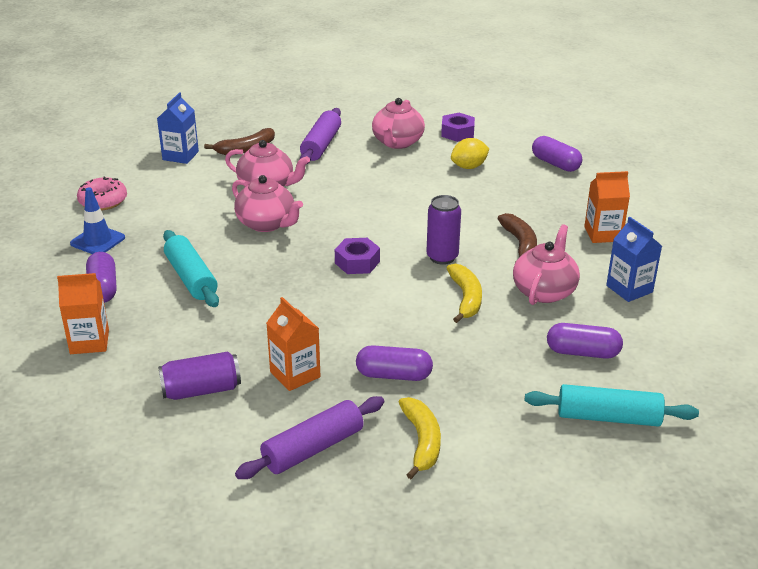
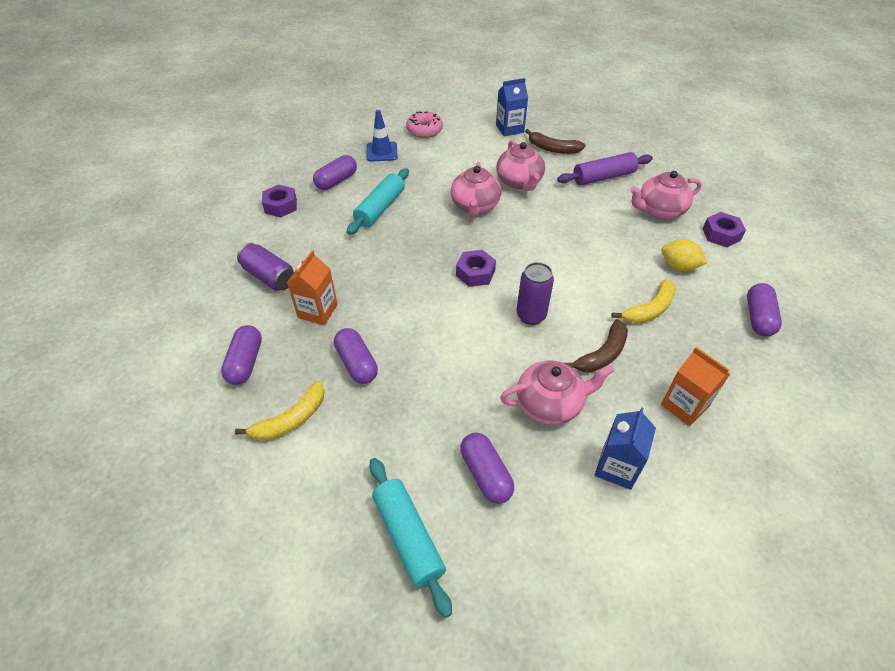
camera: 55 degrees right, 15 degrees up
orange carton [57,273,109,354] -> purple nut [262,185,297,218]
purple rolling pin [235,396,384,479] -> purple capsule [221,325,262,385]
yellow banana [447,264,482,323] -> yellow banana moved to [611,279,676,323]

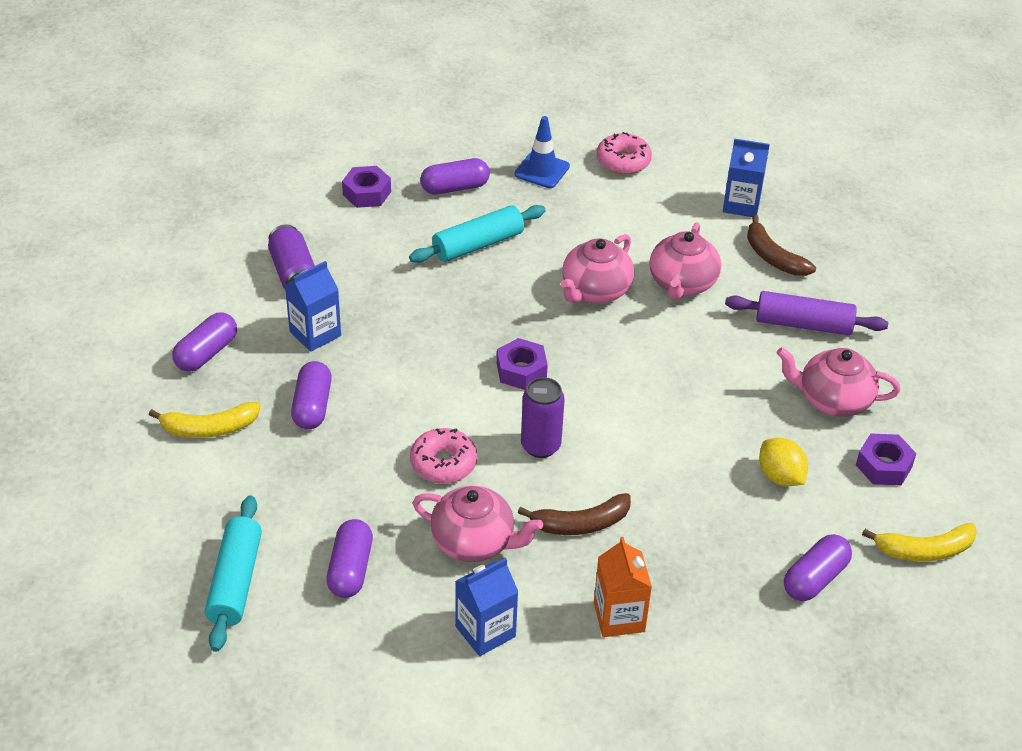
camera: 30 degrees right, 5 degrees down
orange carton [287,250,338,325] -> blue carton [285,261,341,352]
yellow banana [611,279,676,323] -> yellow banana moved to [862,523,977,561]
none -> pink donut [410,428,477,484]

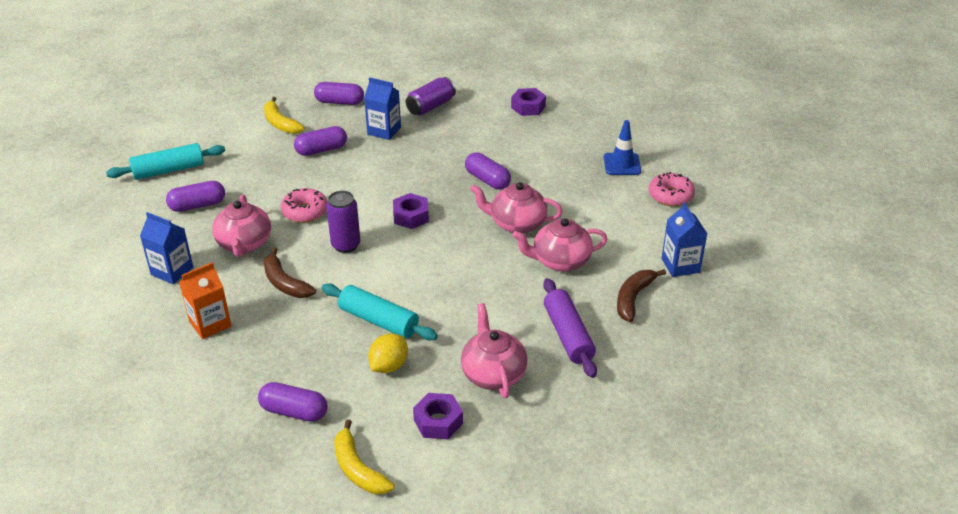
camera: 65 degrees right, 5 degrees down
turquoise rolling pin [409,205,546,263] -> turquoise rolling pin moved to [322,284,438,340]
purple capsule [420,158,490,195] -> purple capsule moved to [465,152,511,190]

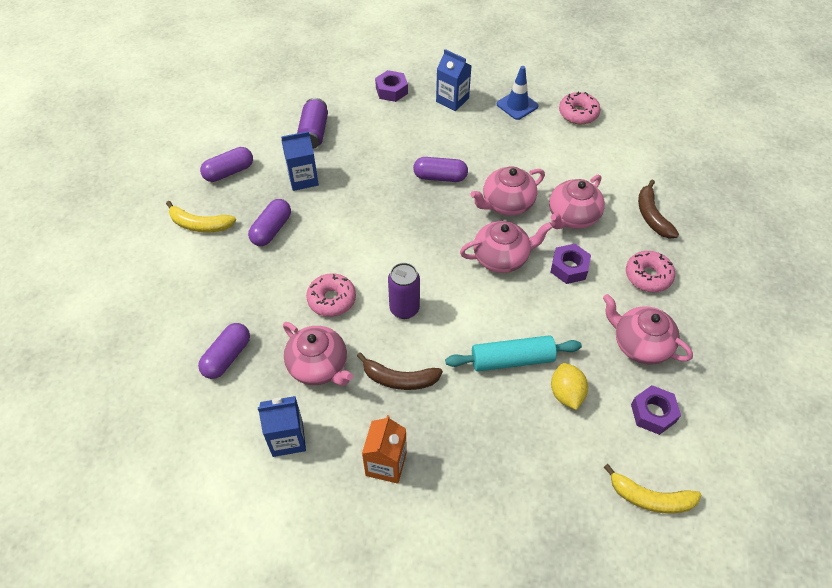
camera: 40 degrees left, 15 degrees up
turquoise rolling pin [106,143,225,180] -> none
purple capsule [258,382,328,422] -> none
purple nut [393,193,429,229] -> purple nut moved to [551,244,591,284]
purple rolling pin [543,278,597,378] -> pink donut [626,251,675,292]
blue carton [662,202,707,277] -> blue carton moved to [436,49,472,111]
none -> pink teapot [460,221,553,273]

